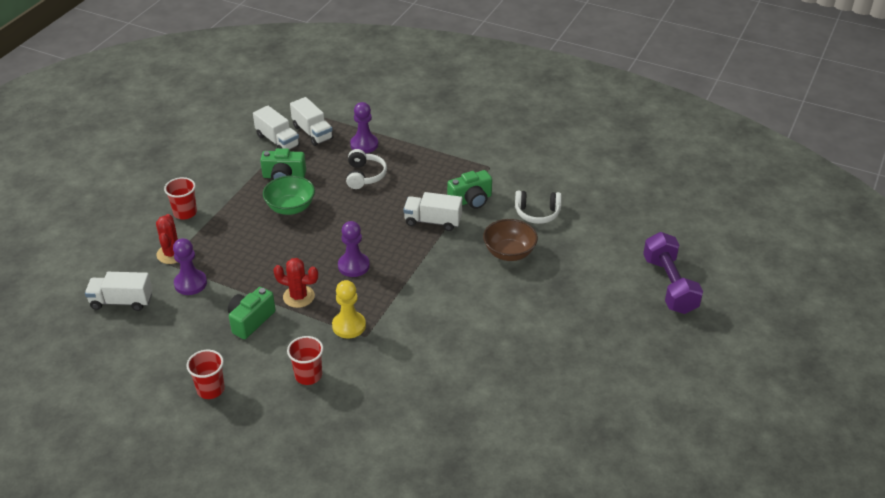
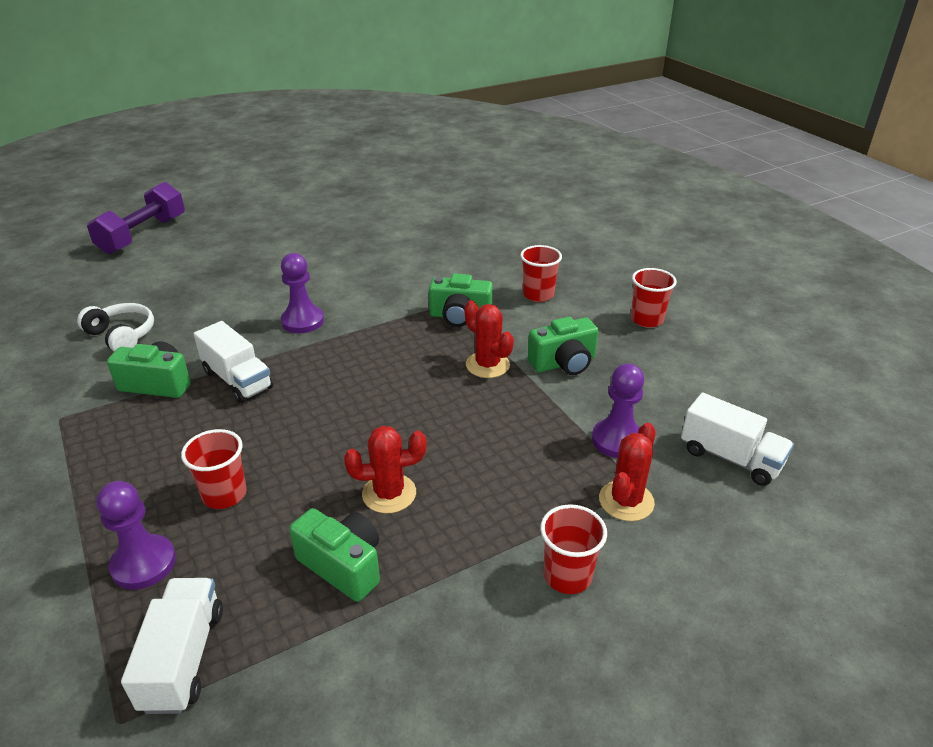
camera: 145 degrees left, 5 degrees down
white truck [253,106,300,150] -> none
green bowl [263,175,315,215] -> red cactus [344,426,427,514]
yellow pawn [332,280,366,339] -> green camera [429,274,493,327]
purple pawn [338,221,370,277] -> purple pawn moved to [281,253,324,333]
white headphones [346,149,387,189] -> red cup [181,429,247,509]
brown bowl [483,219,538,261] -> none

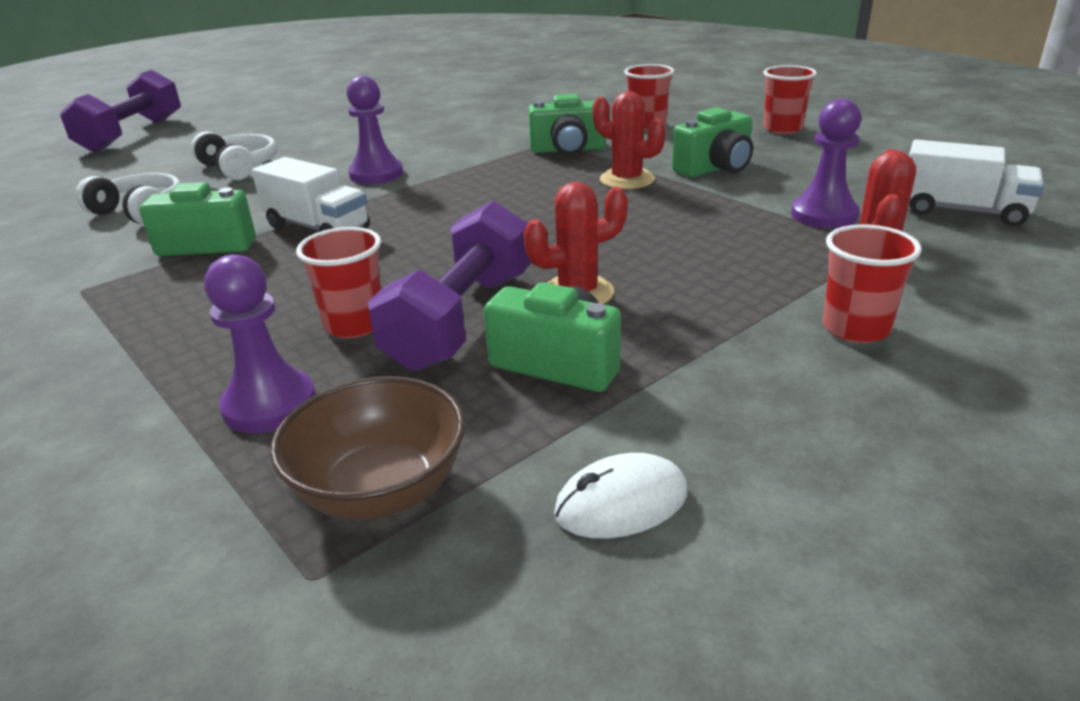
camera: 10 degrees left, 5 degrees down
white truck [121,578,223,714] -> brown bowl [270,376,465,520]
none -> white headphones [191,131,277,180]
none -> purple dumbbell [368,201,531,371]
none -> white mouse [554,453,688,539]

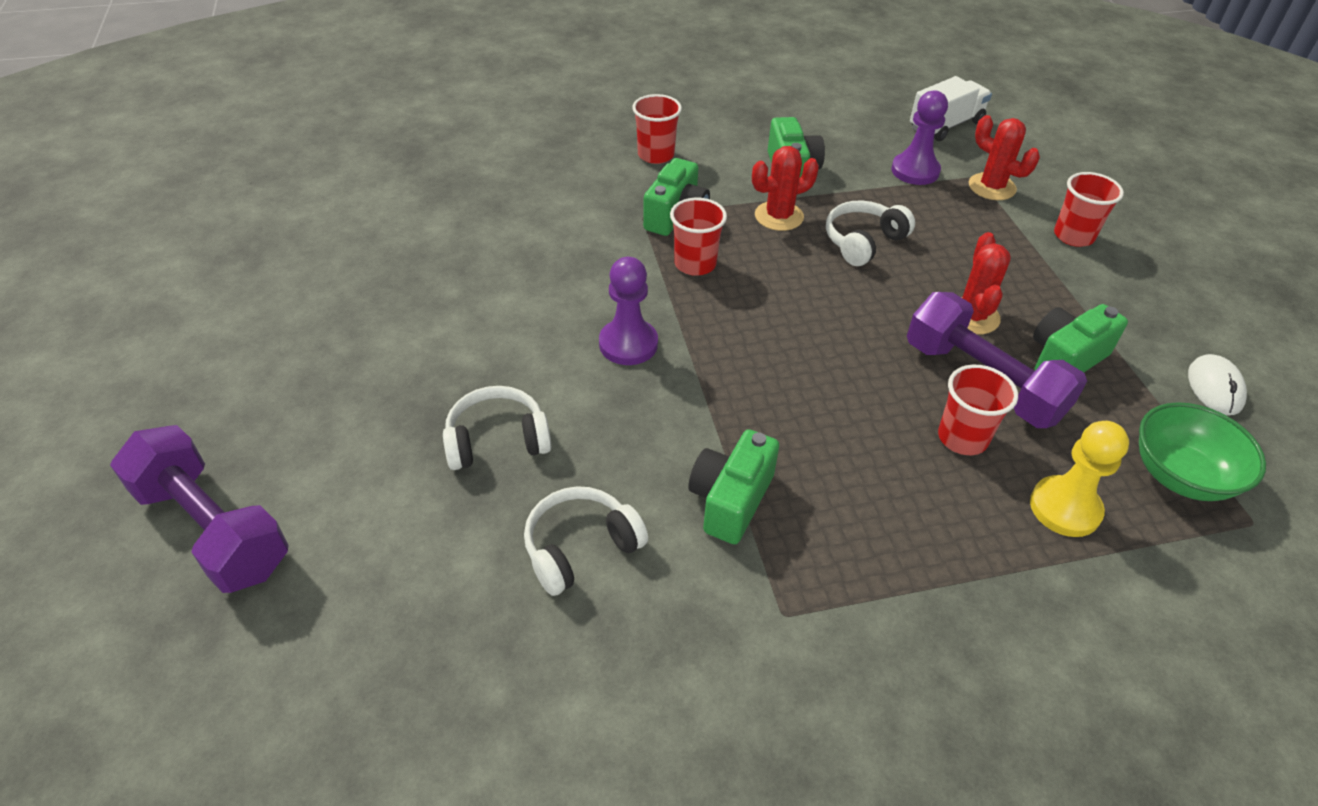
camera: 65 degrees left, 15 degrees up
purple pawn [204,254,316,433] -> yellow pawn [1030,421,1129,537]
white truck [252,157,370,232] -> none
brown bowl [270,376,465,520] -> green bowl [1139,402,1266,501]
red cup [763,65,817,134] -> red cup moved to [670,198,727,276]
none -> white headphones [826,200,915,266]

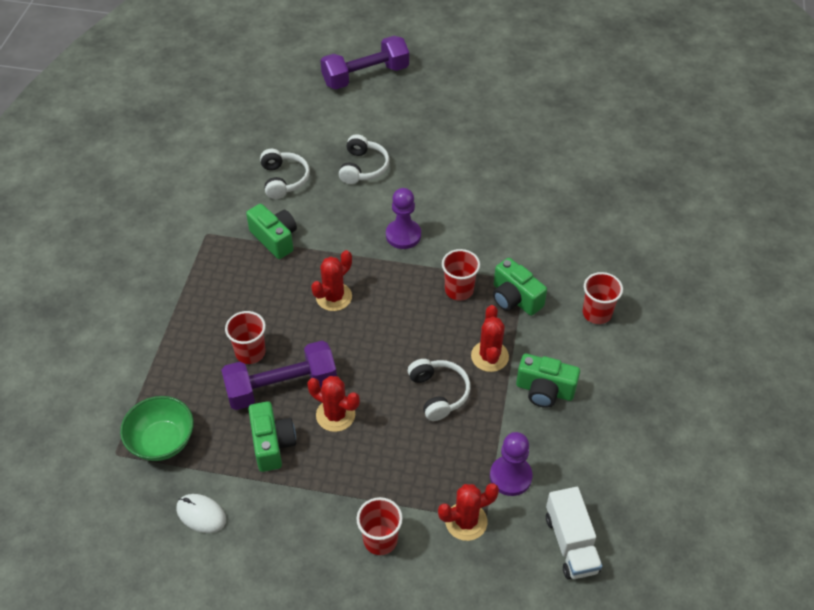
camera: 115 degrees right, 5 degrees up
yellow pawn [1030,421,1129,537] -> none
none -> red cactus [311,250,352,311]

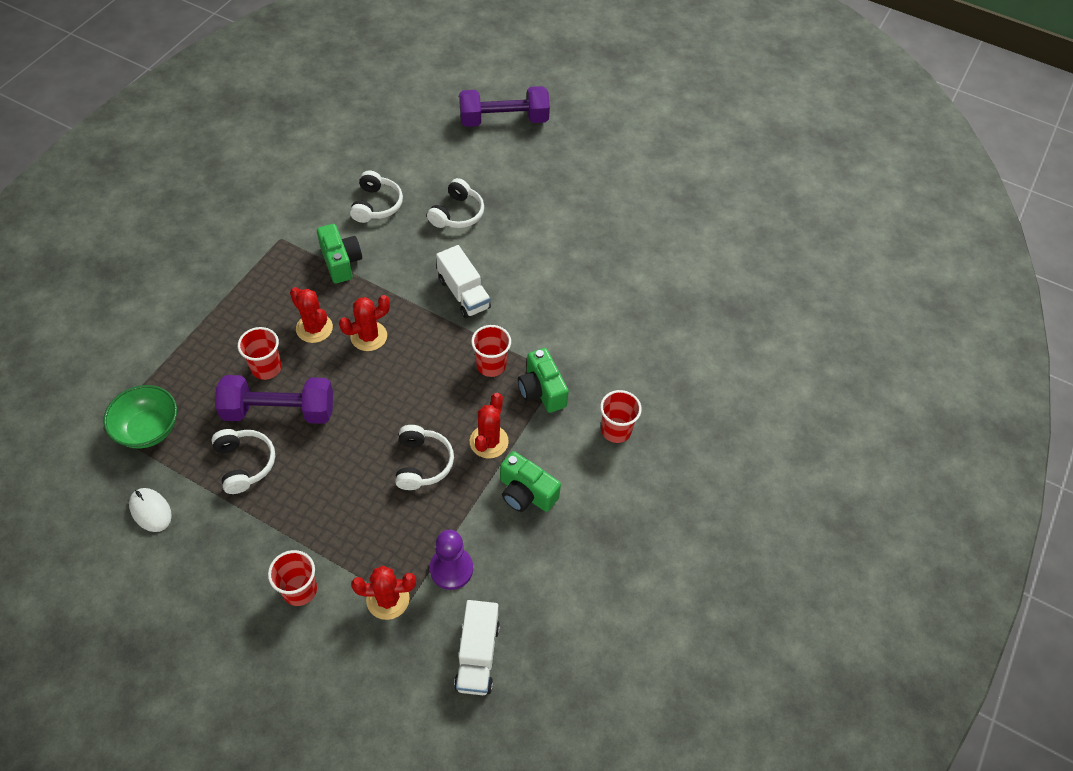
camera: 15 degrees right, 5 degrees up
green camera [248,401,296,472] -> white headphones [212,429,275,494]
red cactus [307,376,360,432] -> red cactus moved to [290,287,333,343]
purple pawn [386,188,421,249] -> white truck [436,245,491,318]

